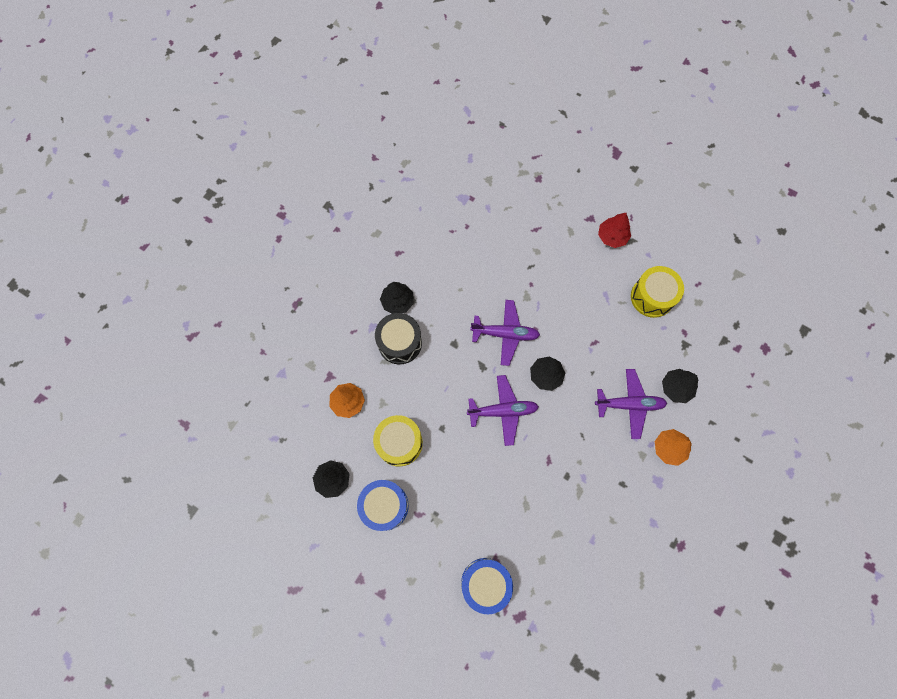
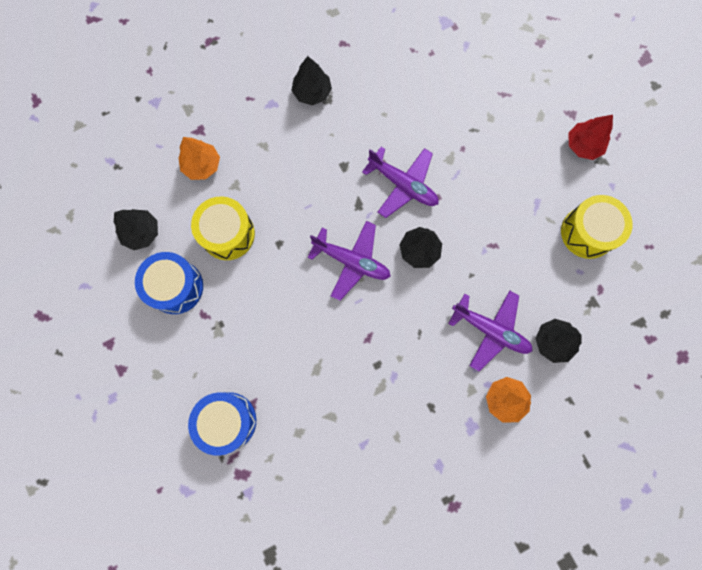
camera: 30 degrees right, 5 degrees up
black drum [375,313,422,364] -> none

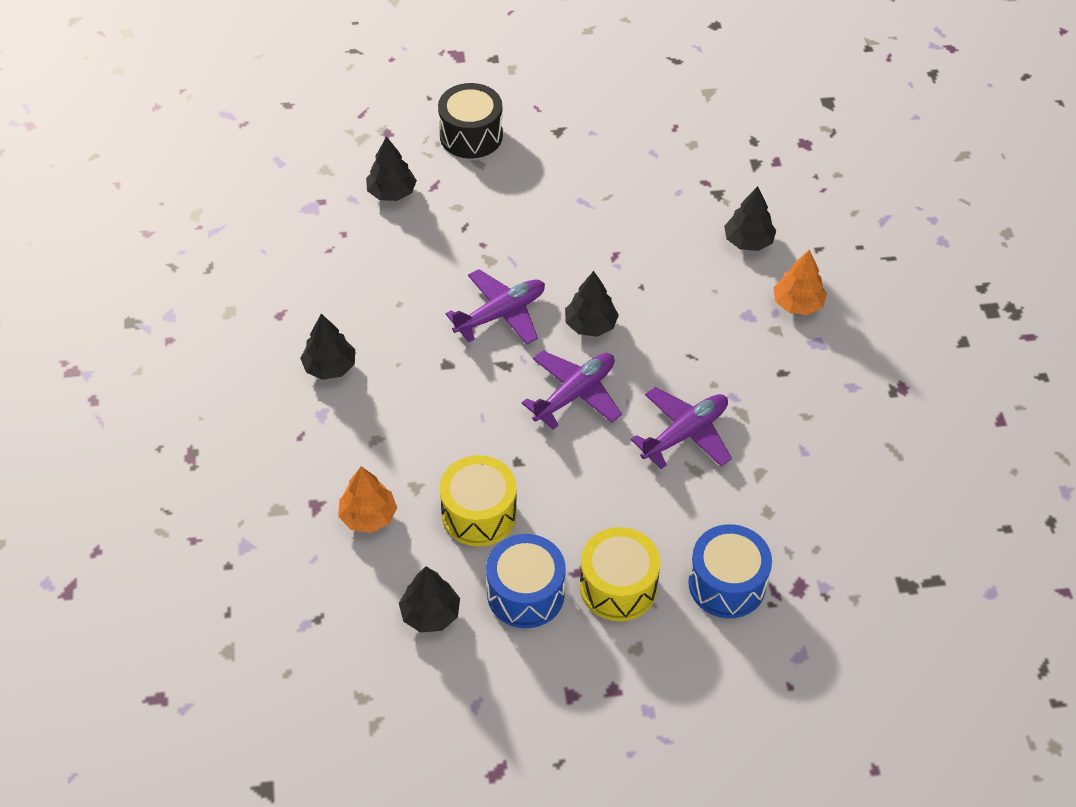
camera: 70 degrees left, 25 degrees down
purple plane [448,291,532,371] -> purple plane moved to [631,387,732,469]
yellow drum [561,195,633,259] -> yellow drum moved to [580,527,661,621]
red tree [568,115,613,160] -> none
none -> black tree [366,136,417,201]
none -> black drum [438,83,503,159]

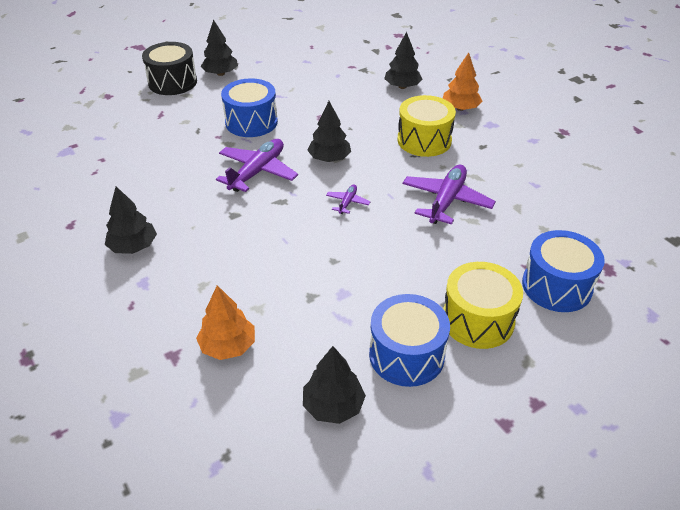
camera: 25 degrees left, 10 degrees down
black tree [366,136,417,201] -> black tree moved to [201,19,238,76]
yellow drum [439,455,517,547] -> yellow drum moved to [398,95,456,157]
purple plane [522,350,622,430] -> purple plane [326,184,370,214], size x0.48
none -> blue drum [221,78,278,137]

